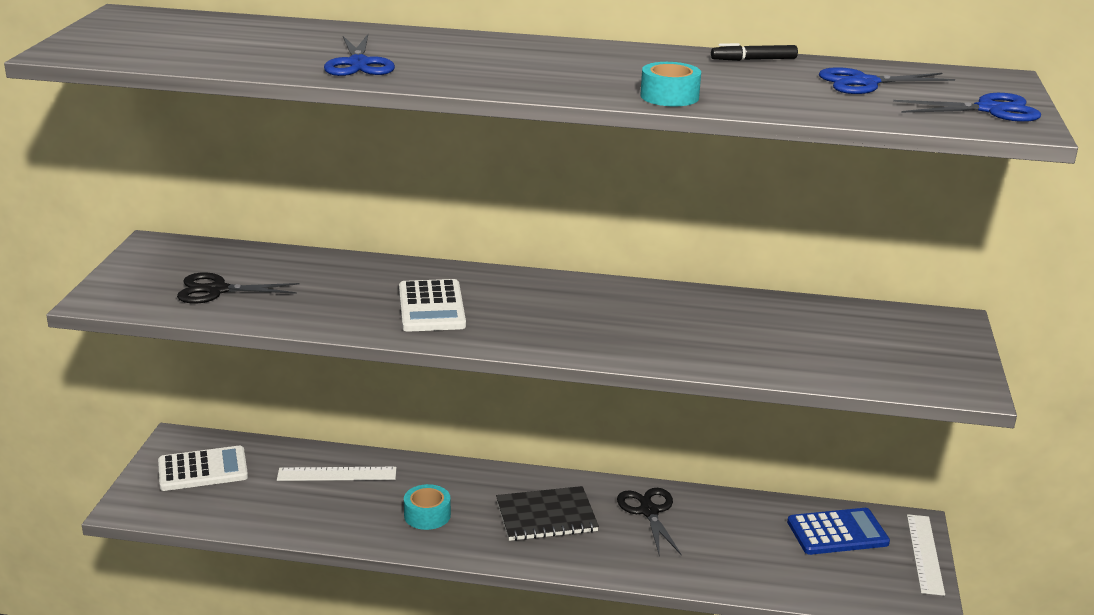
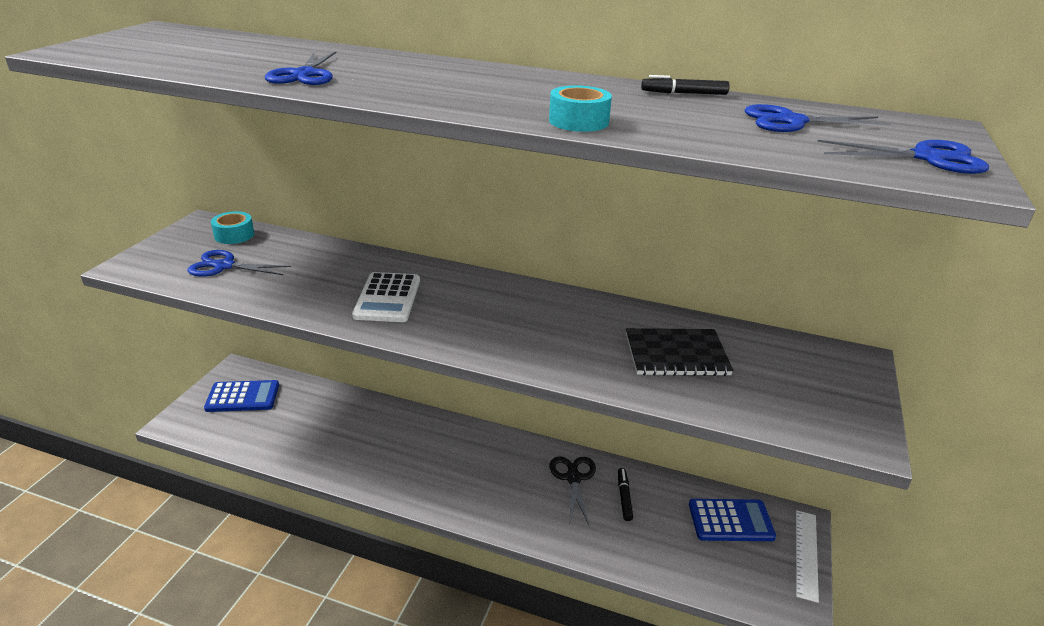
camera: 10 degrees right, 5 degrees up
white calculator [158,446,248,491] -> blue calculator [204,380,279,412]
black scissors [177,272,300,304] -> blue scissors [187,250,291,277]
white ruler [277,467,396,481] -> none
turquoise tape [404,484,451,530] -> turquoise tape moved to [211,211,254,244]
black notebook [496,486,599,541] -> black notebook moved to [626,328,734,376]
none -> black marker [618,468,633,521]

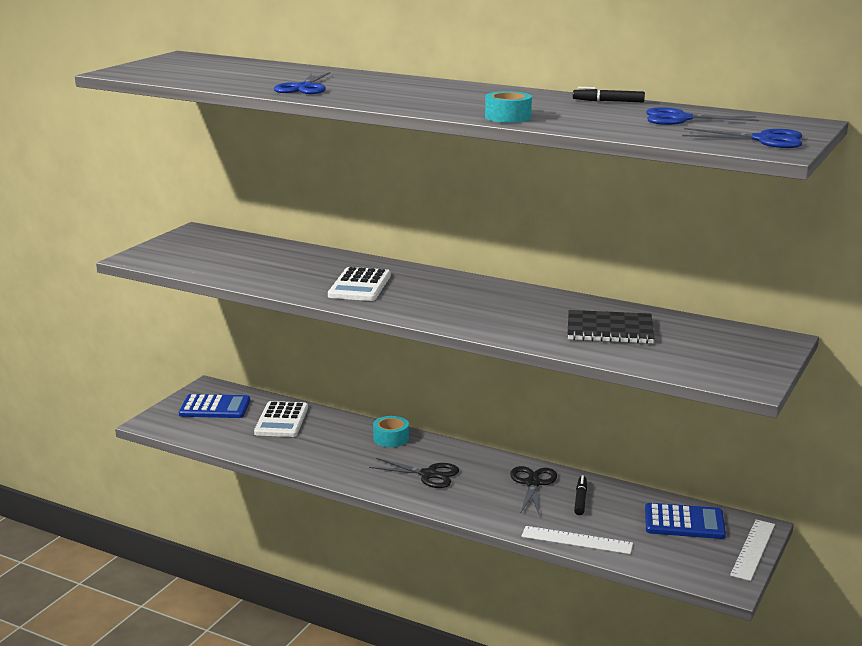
camera: 10 degrees right, 10 degrees down
blue scissors [187,250,291,277] -> none
turquoise tape [211,211,254,244] -> turquoise tape moved to [373,416,409,447]
none -> white calculator [254,401,308,437]
none -> black scissors [369,458,459,488]
none -> white ruler [521,526,633,554]

